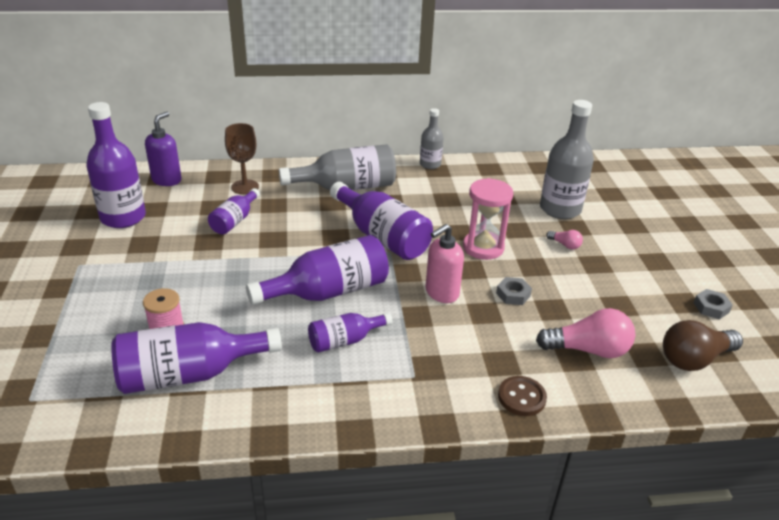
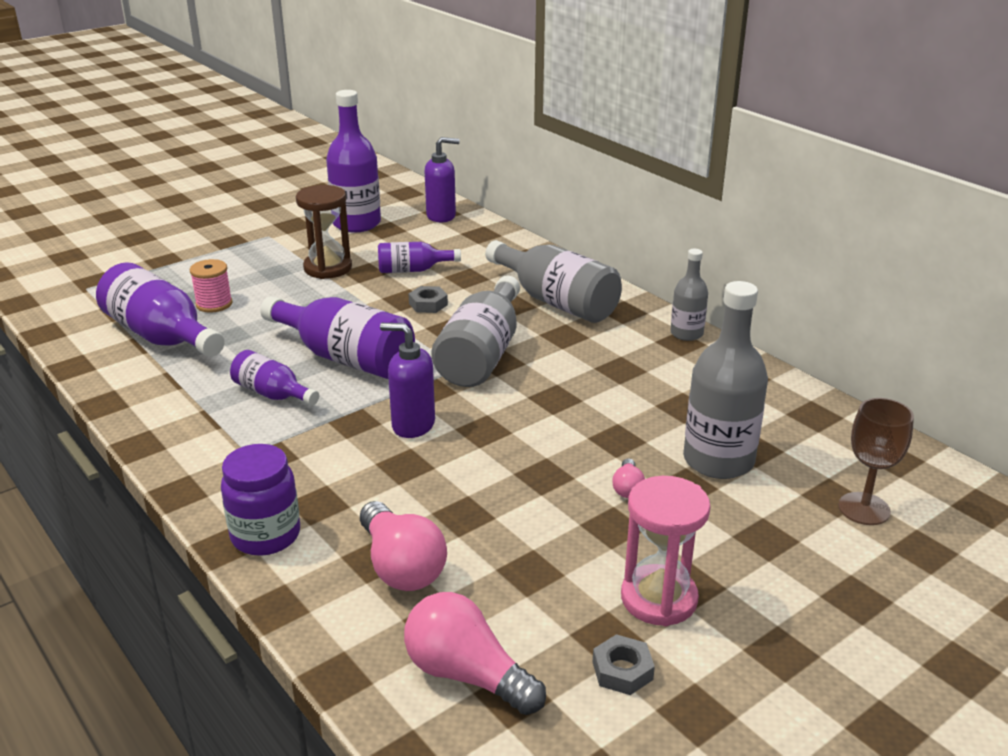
camera: 60 degrees right, 5 degrees down
brown goblet [225,123,259,195] -> brown goblet moved to [838,398,914,525]
purple bottle [330,182,433,260] -> grey bottle [431,276,520,387]
pink soap dispenser [426,224,464,303] -> purple soap dispenser [380,323,435,438]
pink hourglass [463,178,513,260] -> pink hourglass moved to [621,476,710,626]
grey nut [496,277,532,305] -> grey nut moved to [409,286,448,313]
brown button [498,376,547,416] -> purple jar [221,444,300,556]
brown light bulb [663,320,743,371] -> pink light bulb [404,592,546,715]
none -> brown hourglass [296,185,352,279]

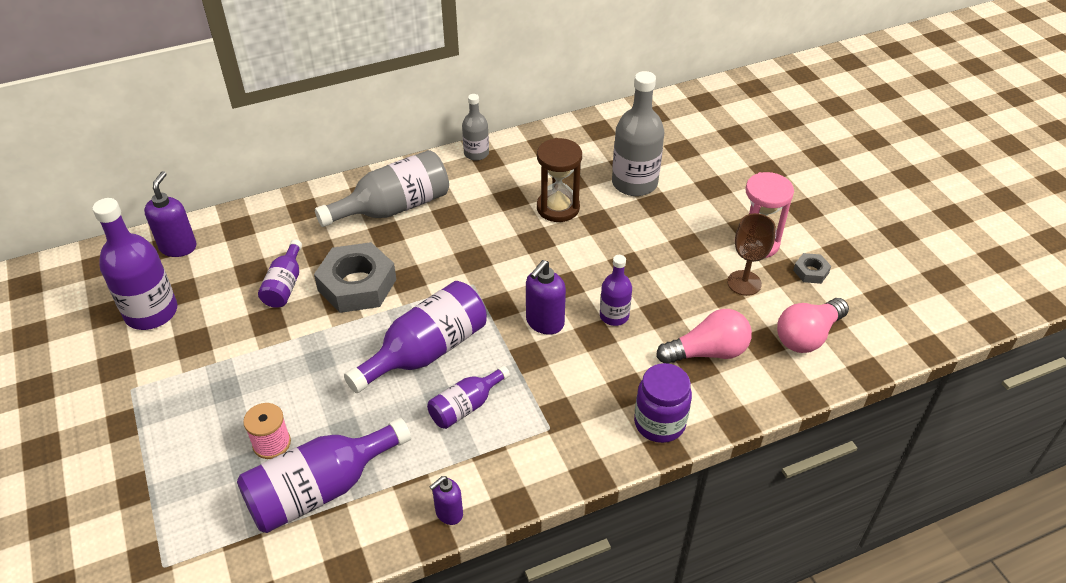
camera: 75 degrees left, 15 degrees up
brown hourglass [296,185,352,279] -> brown hourglass moved to [537,138,582,222]
grey nut [409,286,448,313] -> grey nut [314,242,397,313], size x2.20
grey bottle [431,276,520,387] -> none
pink light bulb [612,458,645,498] -> none
brown goblet [838,398,914,525] -> brown goblet moved to [727,213,776,296]
none -> purple soap dispenser [430,476,463,525]
none -> purple bottle [600,255,632,326]

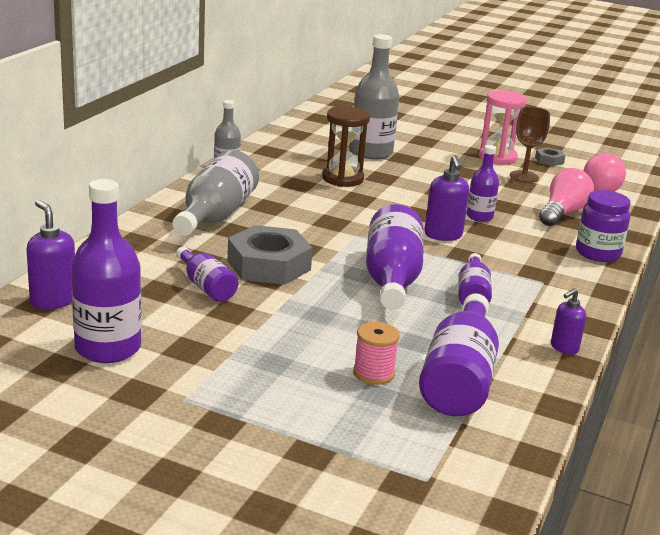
camera: 45 degrees left, 20 degrees down
purple soap dispenser [430,476,463,525] -> purple soap dispenser turned 45 degrees clockwise [551,288,586,355]

